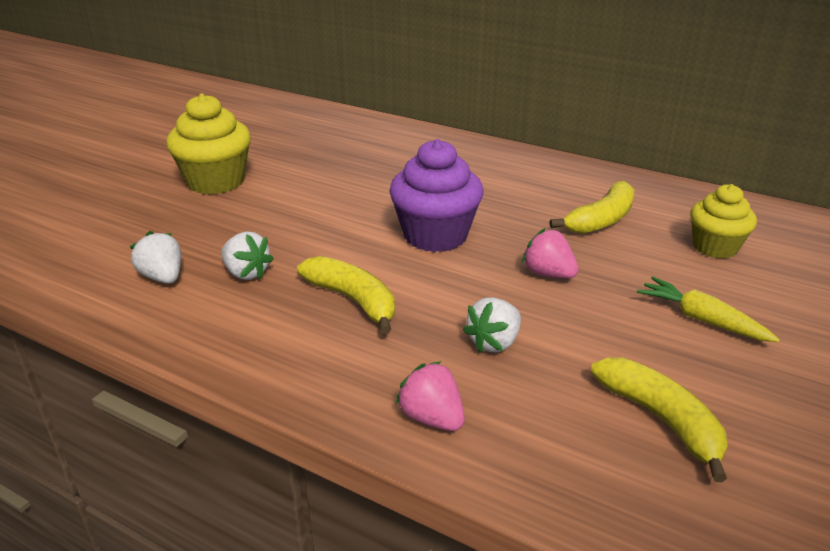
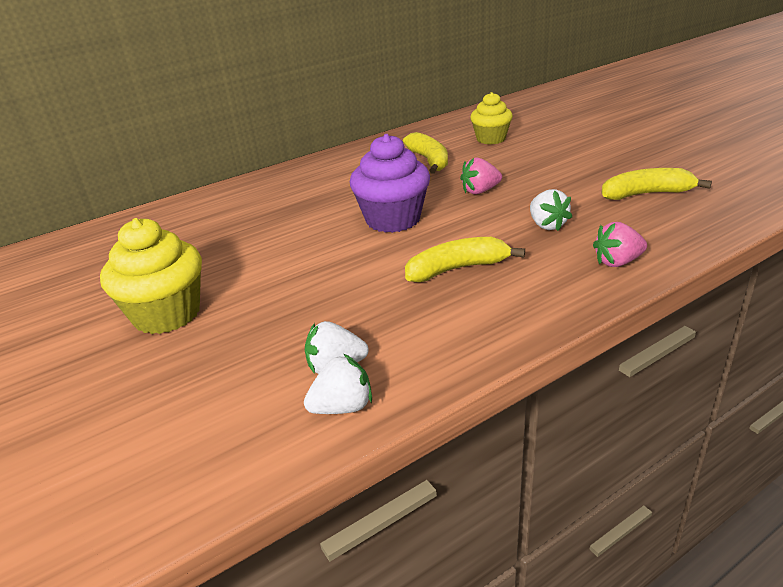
camera: 60 degrees left, 0 degrees up
white strawberry [221,231,274,280] -> white strawberry moved to [304,354,372,414]
yellow carrot [637,276,780,342] -> none

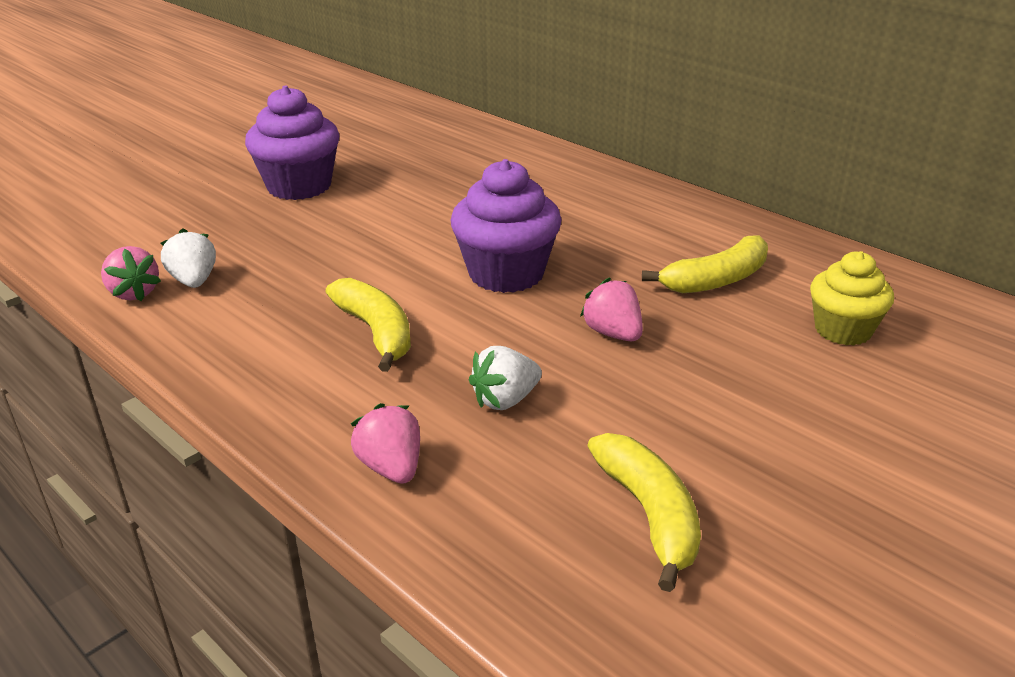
camera: 75 degrees right, 0 degrees up
yellow cupcake [100,218,202,334] -> purple cupcake [245,86,339,200]
white strawberry [304,354,372,414] -> pink strawberry [101,246,161,301]

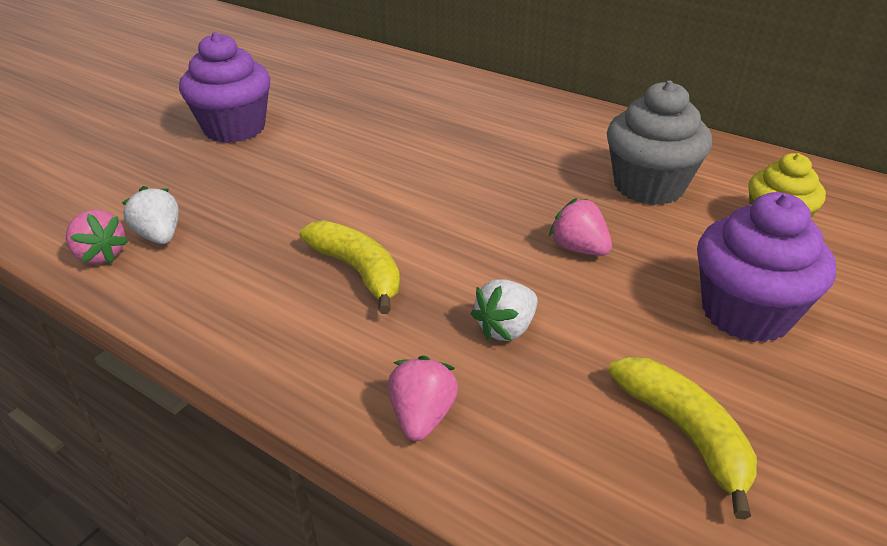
camera: 10 degrees left, 5 degrees up
pink strawberry [351,403,420,484] -> pink strawberry turned 45 degrees clockwise [388,355,458,441]
purple cupcake [451,159,561,293] -> purple cupcake moved to [697,192,836,342]
yellow banana [642,235,768,293] -> grey cupcake [607,81,712,205]

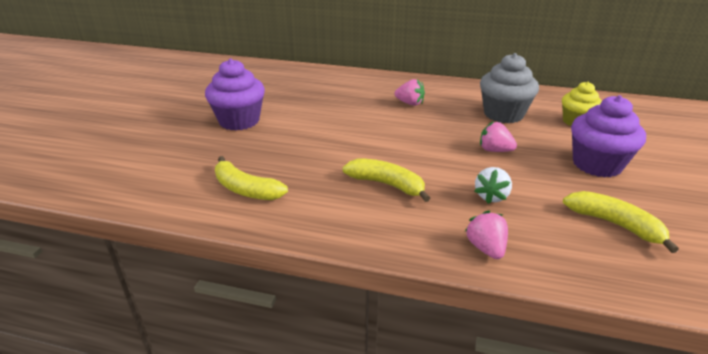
camera: 20 degrees left, 5 degrees down
pink strawberry [66,210,129,264] -> pink strawberry moved to [395,79,425,106]
white strawberry [121,186,179,244] -> yellow banana [215,156,288,200]

